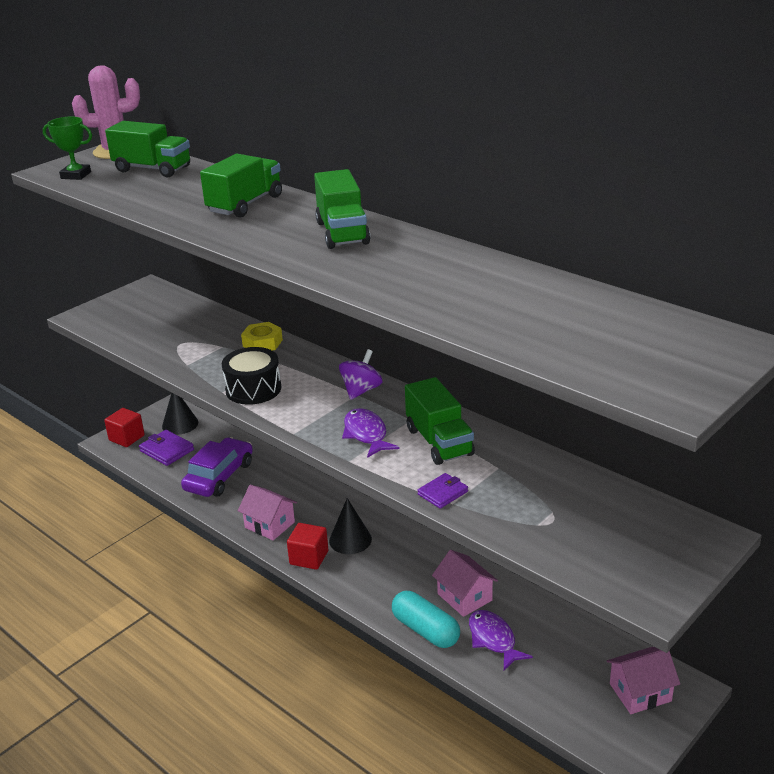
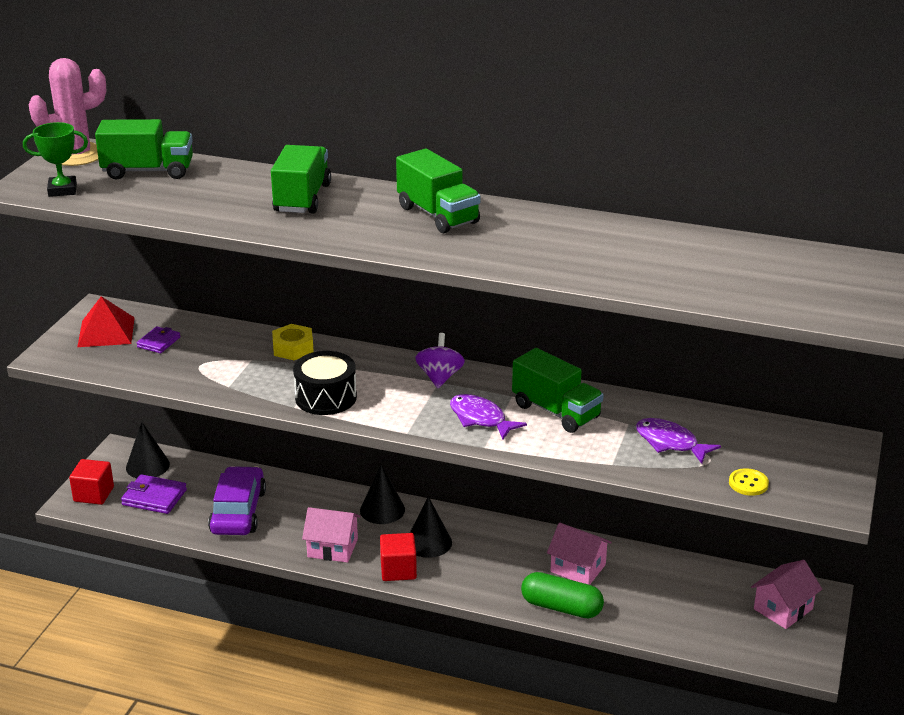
camera: 25 degrees left, 0 degrees up
turquoise capsule [392,591,460,648] -> green capsule [521,572,604,619]
purple wallet [417,473,468,509] -> purple wallet moved to [137,326,181,353]
purple fish [469,610,533,670] -> purple fish moved to [636,418,721,464]
none -> red pyramid [77,296,135,347]
none -> black cone [360,465,405,524]
none -> yellow button [729,468,769,496]

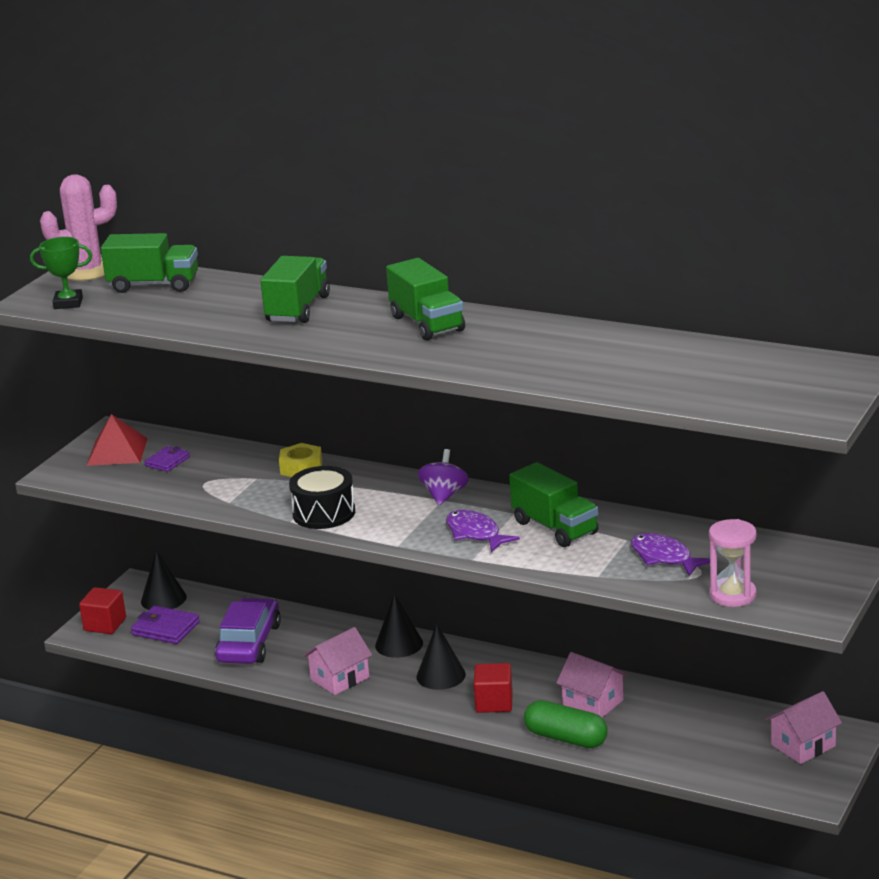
camera: 10 degrees right, 5 degrees down
pink house [302,507,361,563] -> pink house turned 60 degrees counterclockwise [303,627,372,695]
red cube [380,533,417,581] -> red cube moved to [474,663,513,713]
yellow button [729,468,769,496] -> pink hourglass [709,519,757,607]

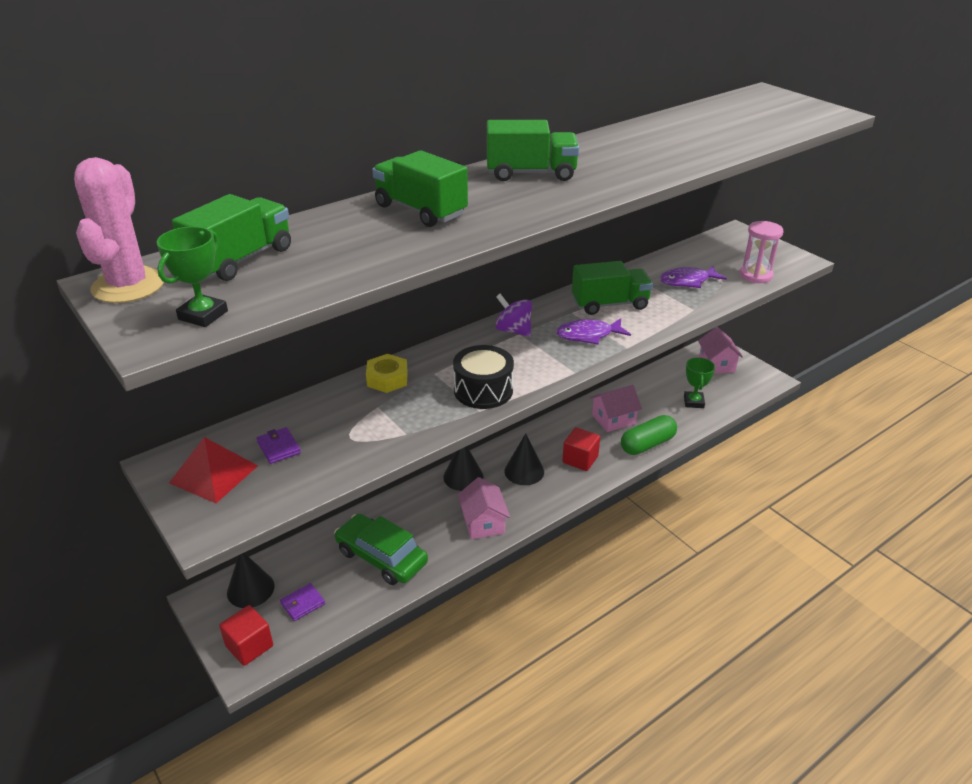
camera: 65 degrees left, 10 degrees up
purple wallet [131,606,200,644] -> purple wallet [280,583,325,621], size x0.64
purple car [215,598,281,664] -> green car [334,513,428,585]
none -> green trophy [684,357,715,408]

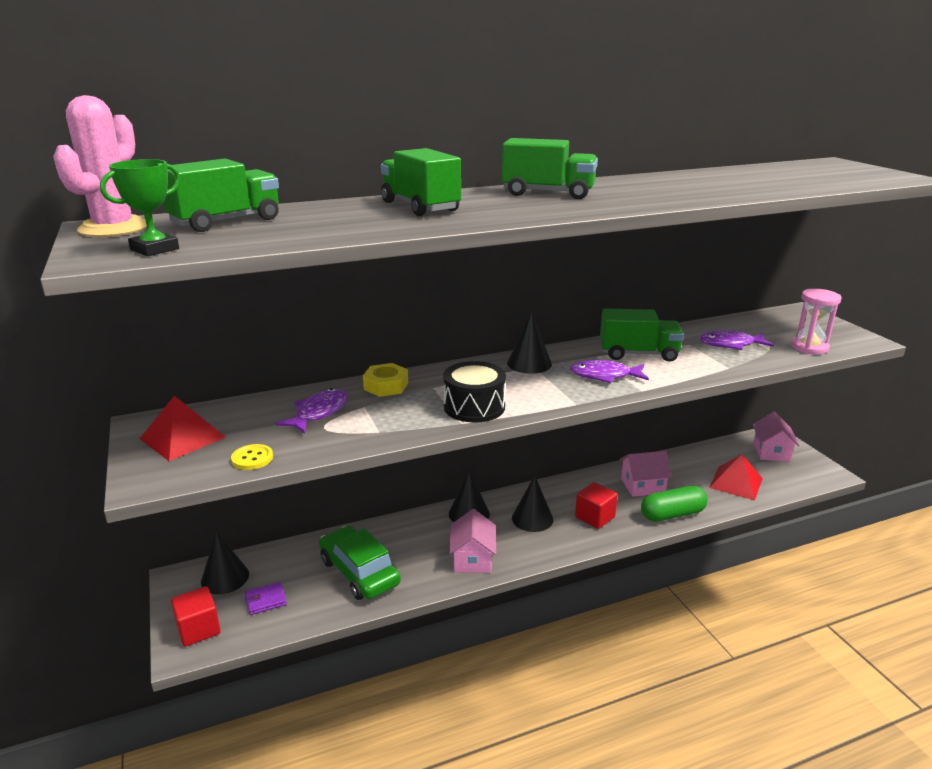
camera: 15 degrees right, 10 degrees down
purple wallet [256,427,301,464] -> none
purple spinning top [495,294,532,337] -> black cone [507,312,552,374]
green trophy [684,357,715,408] -> red pyramid [709,454,763,500]
none -> yellow button [231,444,273,470]
none -> purple fish [275,388,348,434]

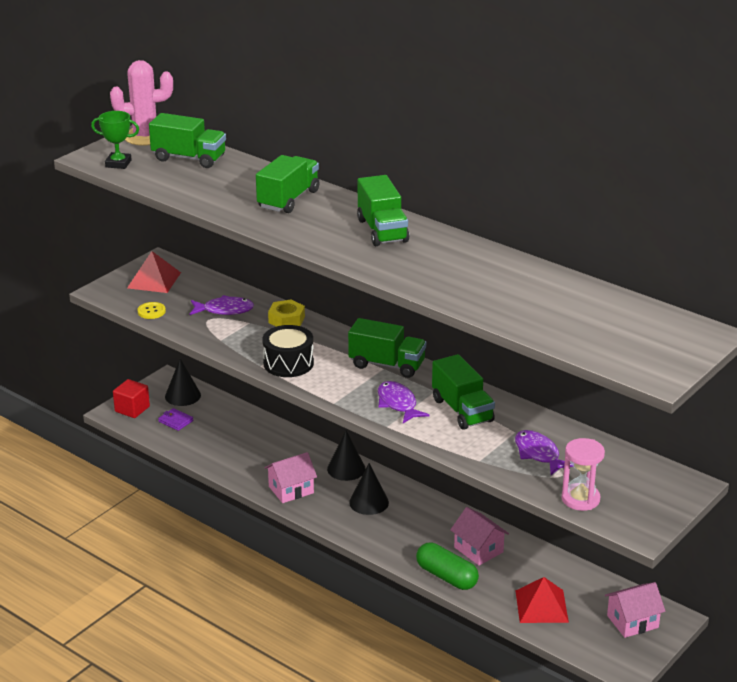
camera: 60 degrees right, 5 degrees up
green car [319,526,401,600] -> none
black cone [507,312,552,374] -> green truck [348,318,426,378]
red cube [575,482,618,529] -> none

